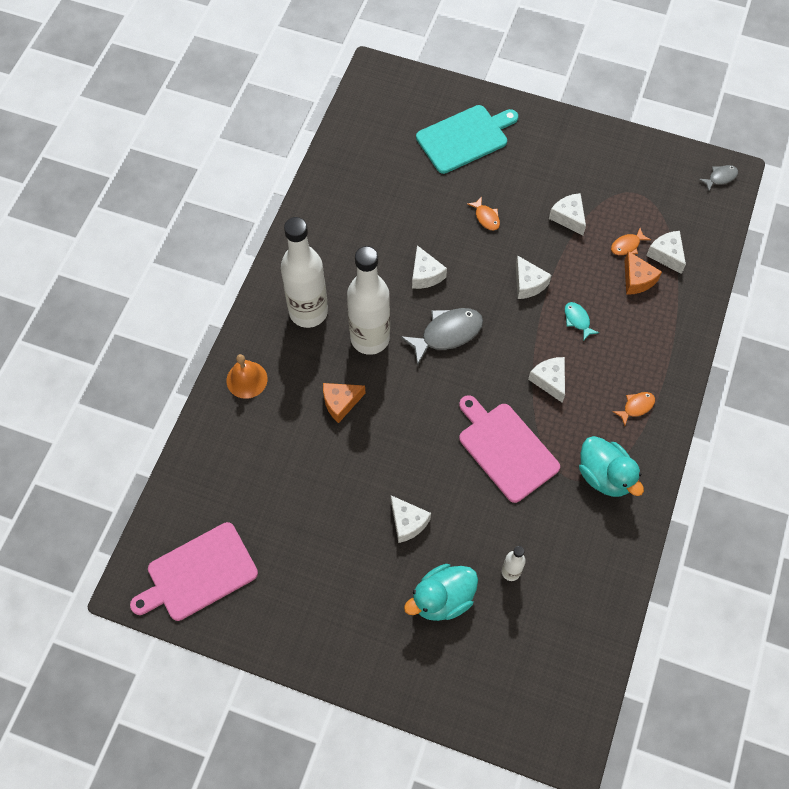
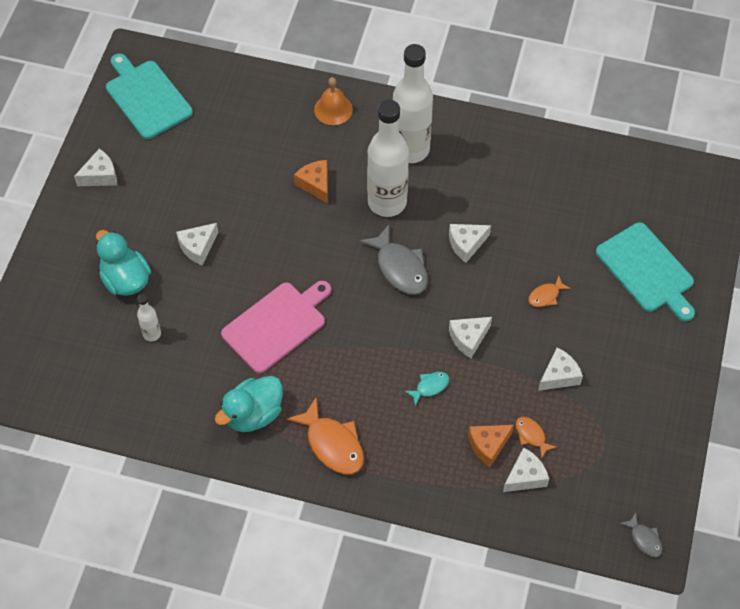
camera: 85 degrees right, 5 degrees down
pink cutting board [130,522,258,621] -> turquoise cutting board [106,53,193,139]
white cheese [528,357,565,403] -> white cheese moved to [74,149,117,186]
orange fish [613,392,655,426] -> orange fish [286,397,364,474], size x1.90

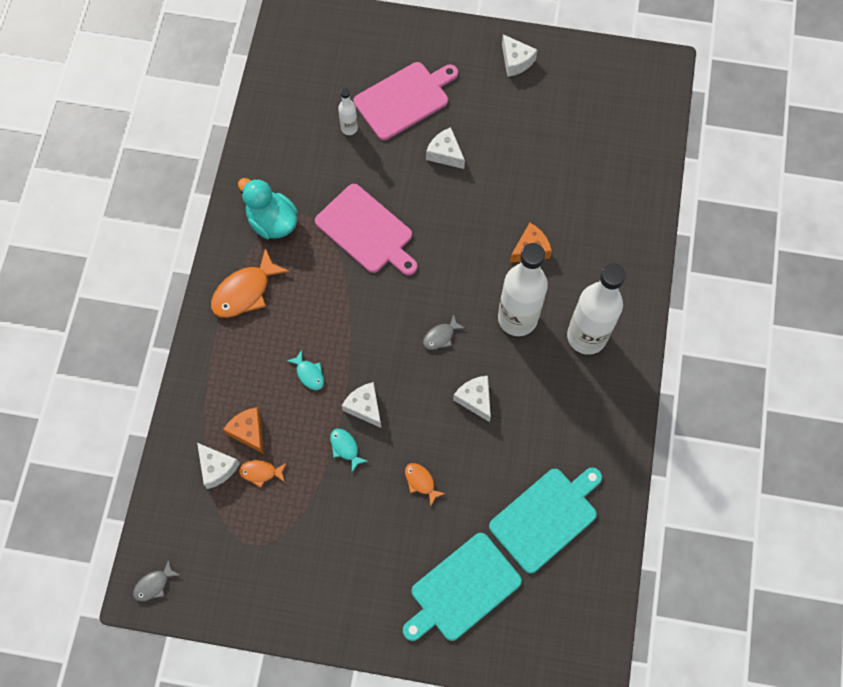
camera: 85 degrees right, 10 degrees up
turquoise duck [96,230,151,296] -> pink cutting board [353,62,458,140]
turquoise cutting board [106,53,193,139] -> turquoise cutting board moved to [489,468,602,574]
orange bell [314,77,353,125] -> none
grey fish [359,225,428,295] -> grey fish [423,314,465,350], size x0.53
orange fish [516,417,557,459] -> orange fish turned 135 degrees counterclockwise [239,460,286,488]
white cheese [538,347,583,391] -> none
none -> turquoise fish [330,429,368,472]

